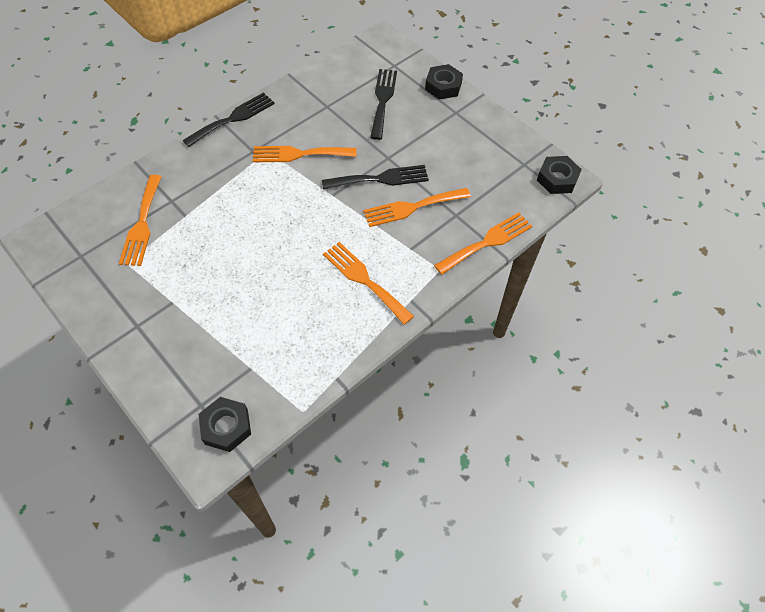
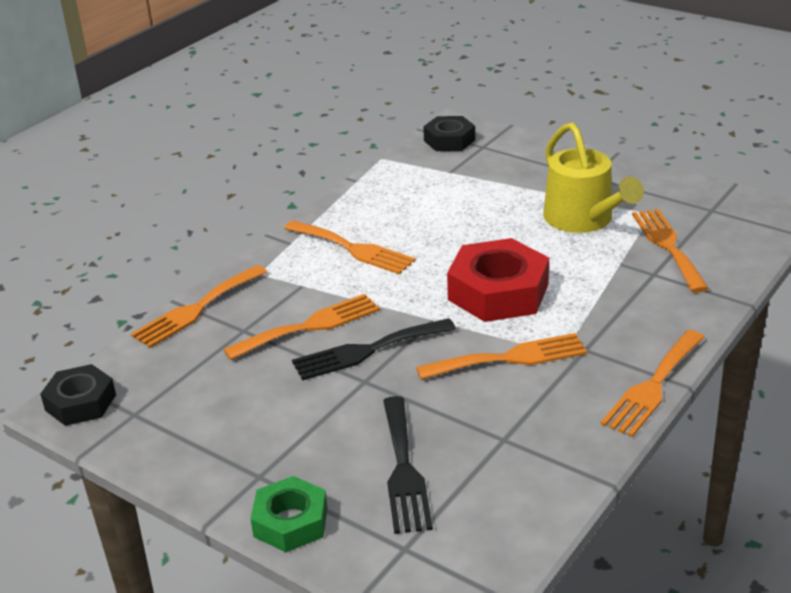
camera: 170 degrees right, 25 degrees down
black fork [183,92,275,147] -> orange fork [601,330,705,437]
black nut [425,64,463,100] -> green nut [251,476,327,552]
none -> red nut [447,238,549,322]
none -> yellow watering can [543,122,644,233]

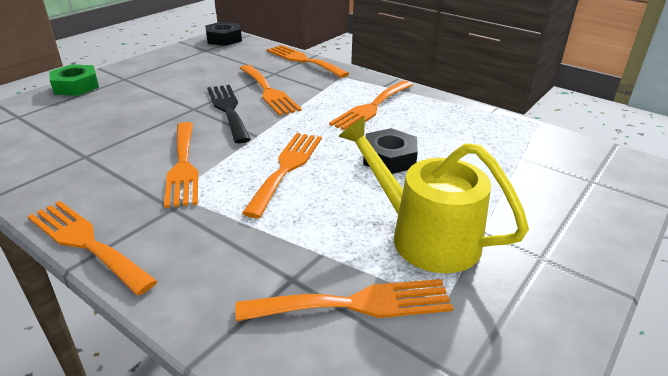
camera: 90 degrees right, 0 degrees up
black fork [383,396,433,534] -> none
black nut [423,116,475,151] -> black nut moved to [363,128,418,174]
red nut [447,238,549,322] -> orange fork [242,133,322,218]
yellow watering can [543,122,644,233] -> yellow watering can turned 60 degrees clockwise [338,117,529,273]

